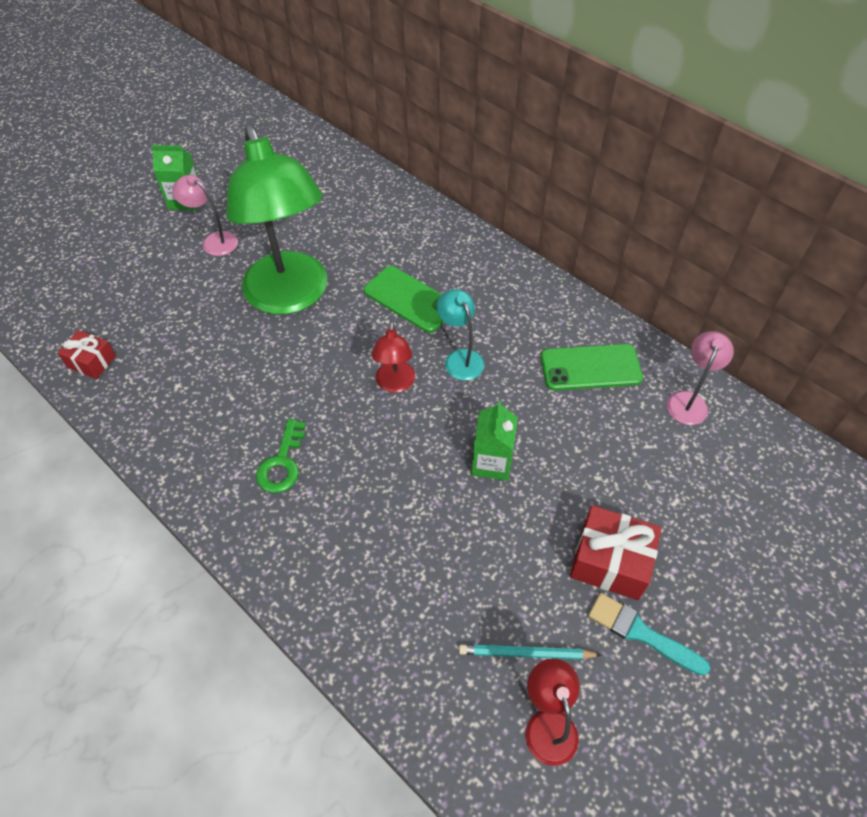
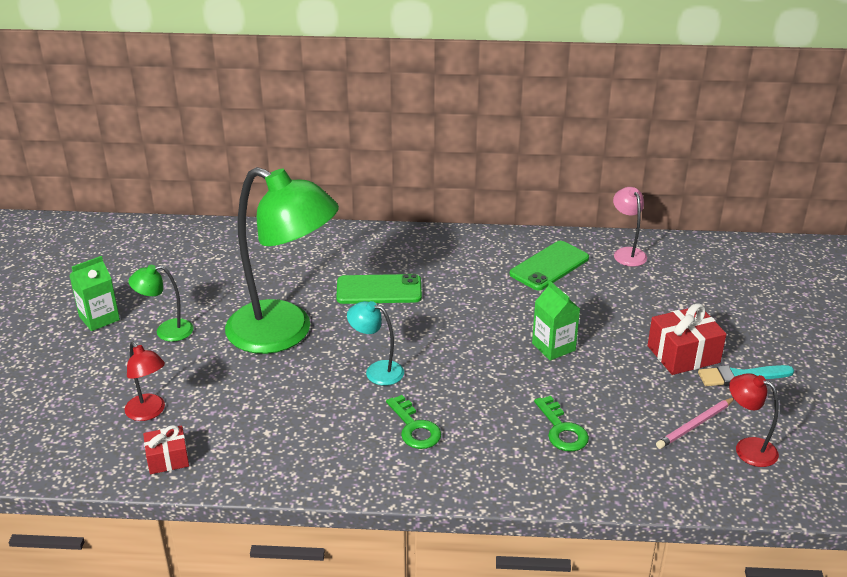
camera: 40 degrees left, 20 degrees down
pink lamp [172,175,238,256] -> green lamp [128,265,194,342]
red lamp [372,321,415,393] -> red lamp moved to [124,342,165,421]
turquoise lamp [437,289,484,380] -> turquoise lamp moved to [347,301,404,385]
turquoise pencil [459,644,601,660] -> pink pencil [656,398,734,449]
none -> green key [534,396,589,452]

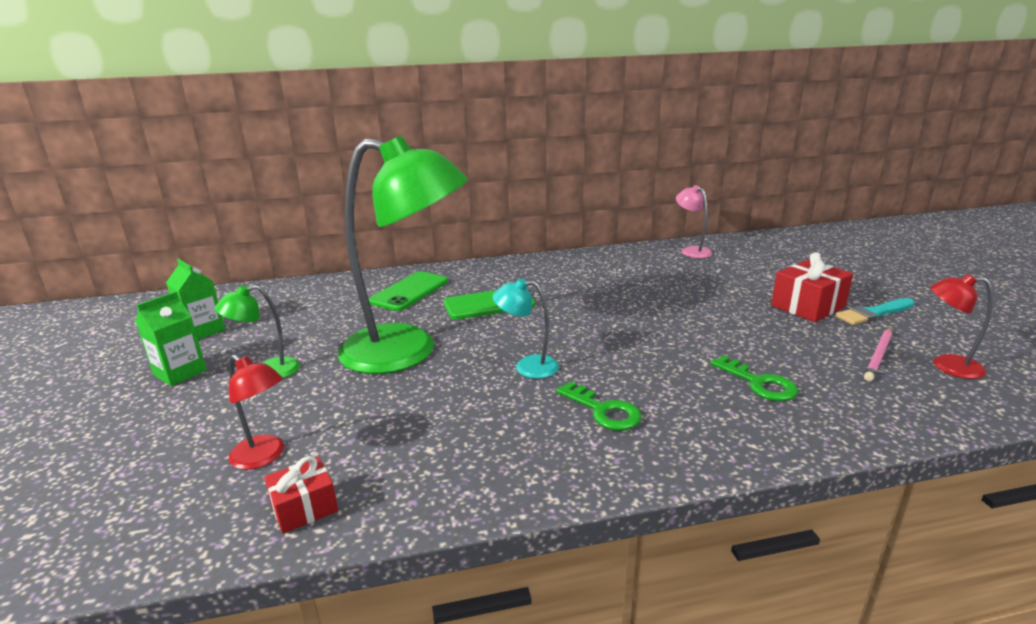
camera: 15 degrees left, 10 degrees down
green phone [510,241,589,291] -> green phone moved to [369,271,448,311]
green carton [532,281,580,361] -> green carton moved to [166,259,225,340]

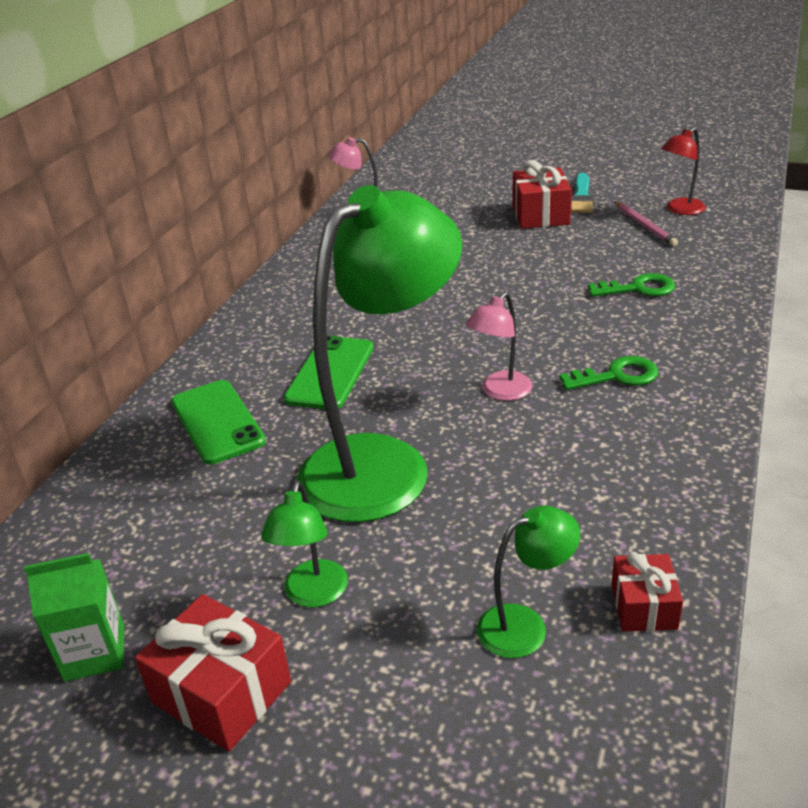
camera: 55 degrees left, 10 degrees up
green carton [135,291,207,386] -> red gift [135,594,291,752]
red lamp [228,354,284,470] -> green lamp [477,506,580,658]
turquoise lamp [492,278,559,379] -> pink lamp [466,292,533,401]

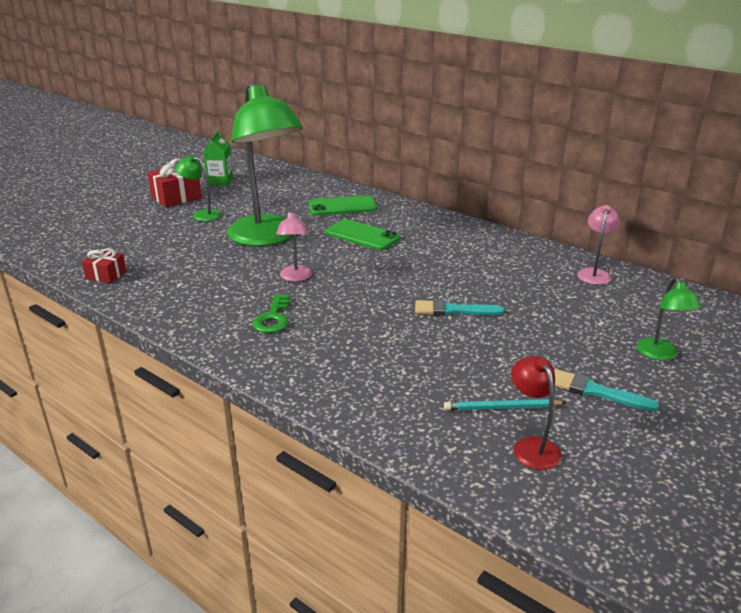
camera: 105 degrees right, 5 degrees down
pink lamp [466,292,533,401] -> pink lamp turned 150 degrees counterclockwise [276,210,312,282]
green lamp [477,506,580,658] -> green lamp moved to [637,277,702,361]
red gift [513,160,572,229] -> none
green key [588,273,676,297] -> none
pink pencil [614,201,678,246] -> turquoise pencil [444,399,566,411]
none -> turquoise brush [415,300,505,316]

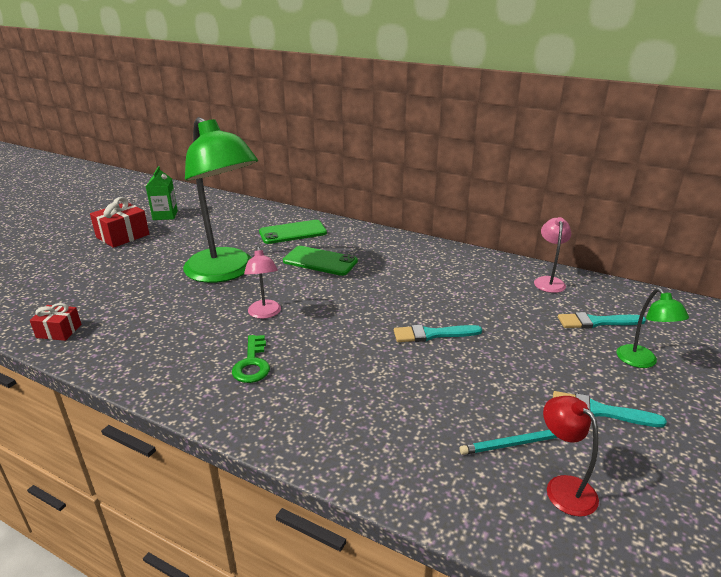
camera: 10 degrees left, 0 degrees up
green lamp [175,155,221,221] -> none
none -> turquoise brush [558,312,646,329]

